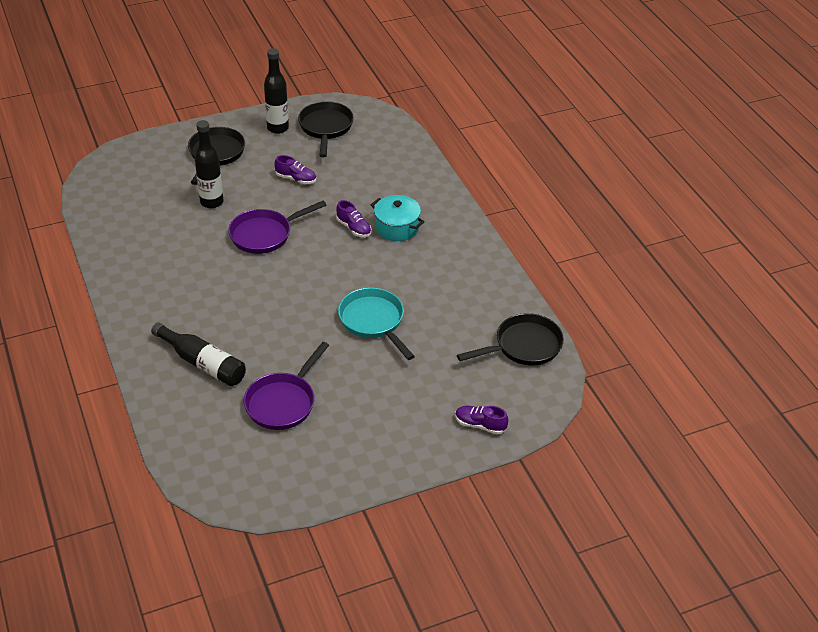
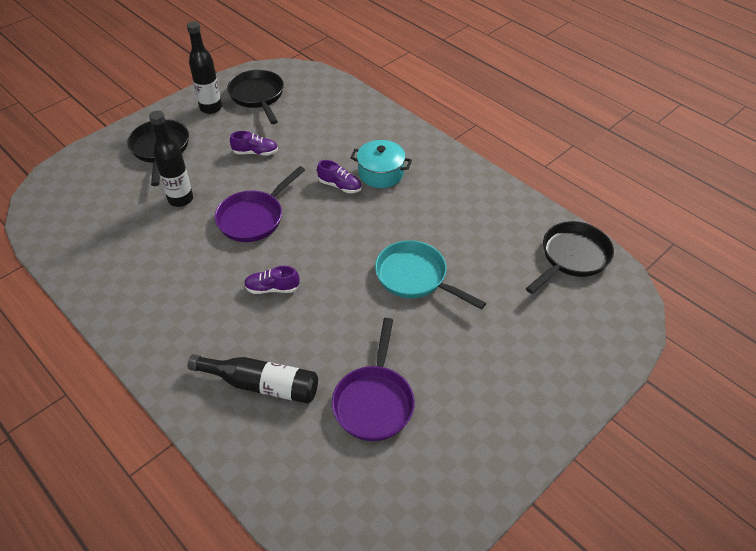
camera: 20 degrees left, 5 degrees up
purple shoe [455,406,508,434] -> purple shoe moved to [244,266,300,294]

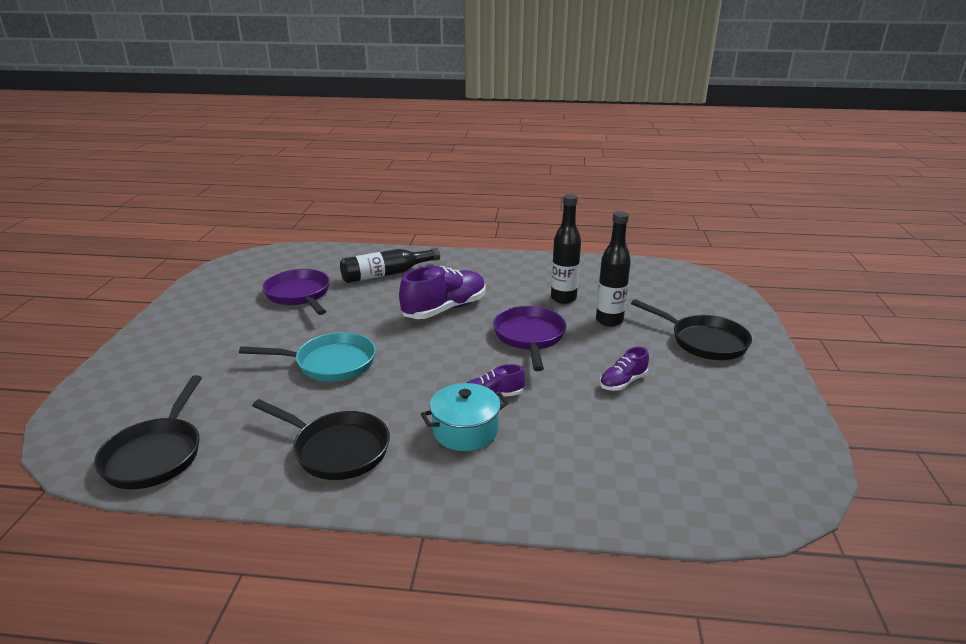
camera: 140 degrees right, 20 degrees down
black bottle [187,22,222,114] -> black bottle moved to [551,194,581,304]
black pan [227,70,284,124] -> black pan moved to [252,399,390,480]
purple shoe [244,266,300,294] -> purple shoe [399,266,486,319], size x1.90

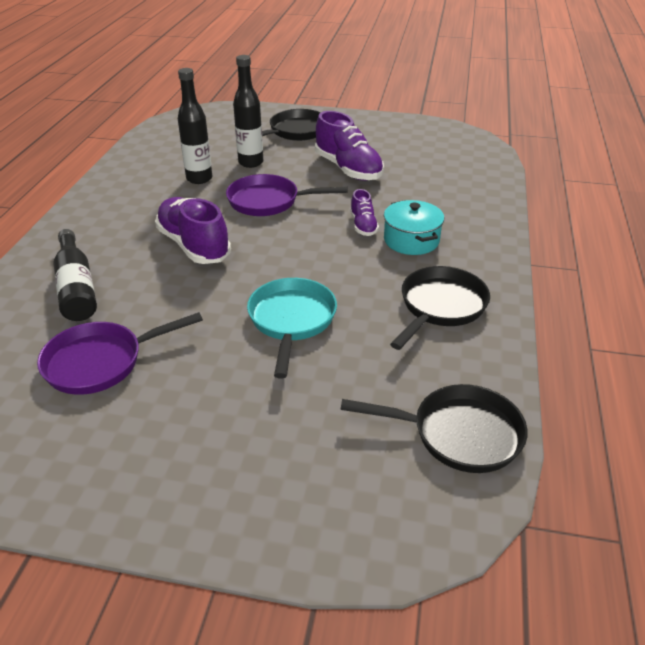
camera: 85 degrees left, 10 degrees up
purple shoe [600,346,649,391] -> purple shoe [315,111,384,181], size x1.90

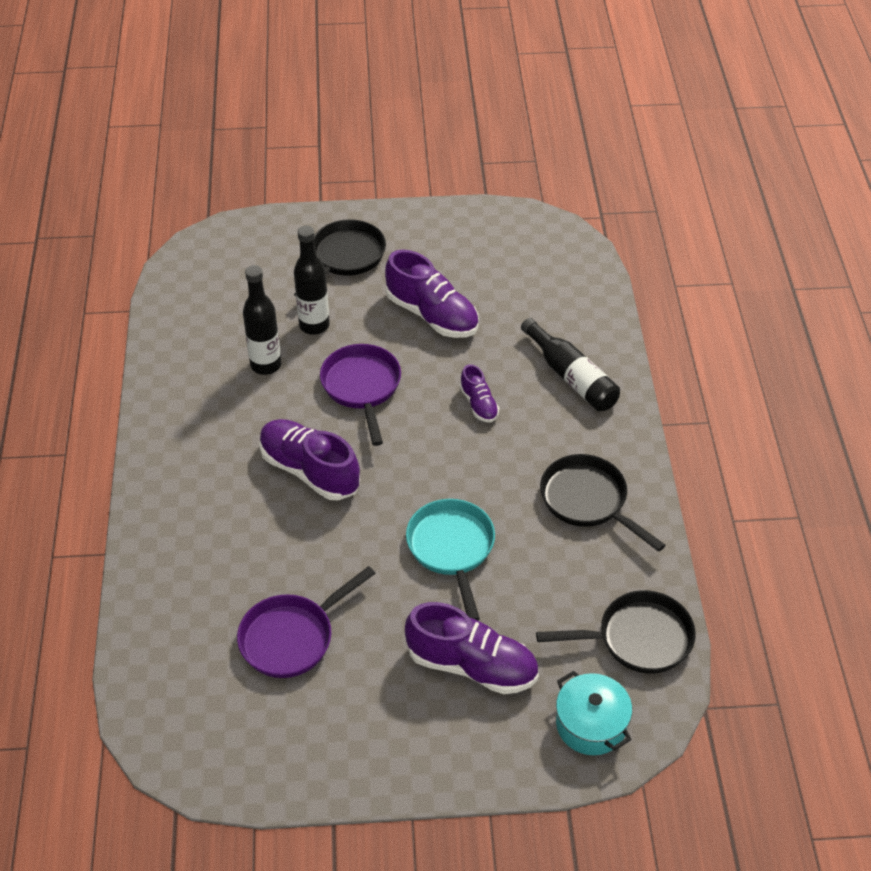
camera: 15 degrees left, 10 degrees up
black bottle [54,229,97,321] -> black bottle moved to [521,318,620,411]
purple pan [226,174,348,216] -> purple pan turned 90 degrees clockwise [320,344,401,446]
turquoise pot [384,200,444,255] -> turquoise pot moved to [556,671,632,755]
black pan [390,266,490,350] -> black pan turned 60 degrees counterclockwise [540,454,665,552]
none -> purple shoe [405,602,538,694]

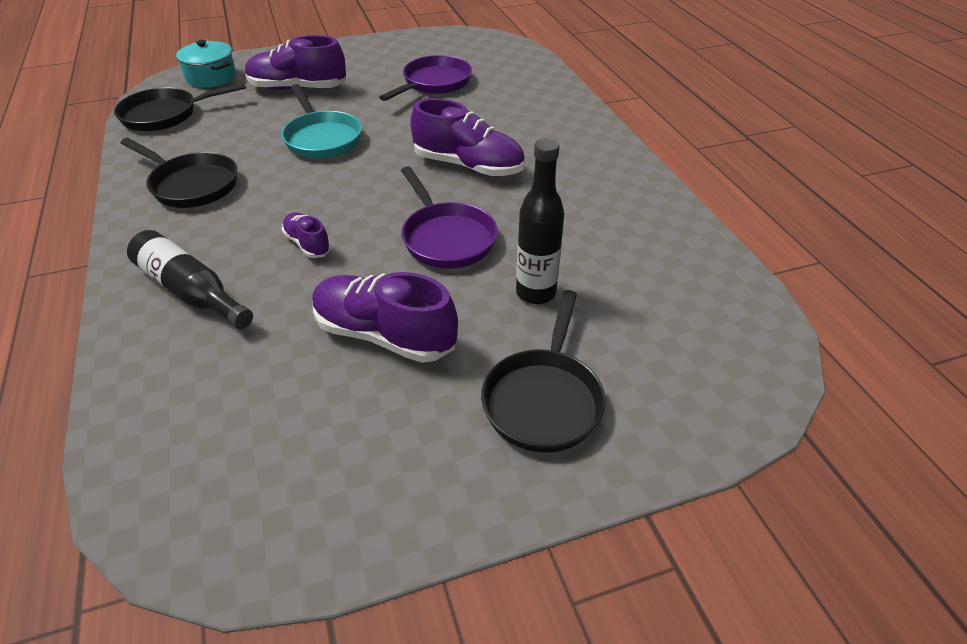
camera: 165 degrees right, 5 degrees down
black bottle [243,265,281,375] -> none

